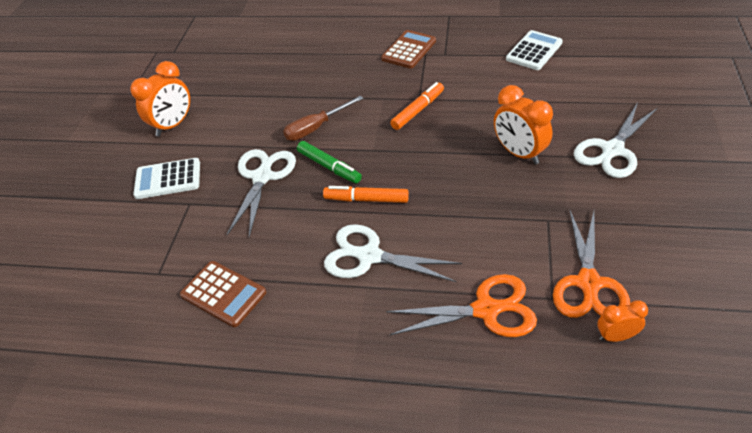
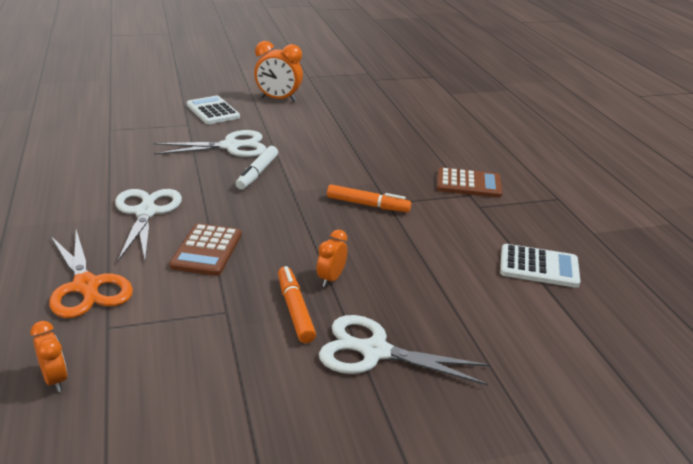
camera: 60 degrees right, 15 degrees down
brown calculator [180,261,266,327] -> brown calculator moved to [169,223,242,276]
brown screwdriver [283,96,363,141] -> none
green marker [297,141,362,183] -> white marker [236,146,278,190]
orange marker [323,186,409,203] -> orange marker moved to [278,266,316,343]
orange clock [494,85,553,164] -> orange clock [317,230,347,287], size x0.57
orange scissors [553,211,630,318] -> none

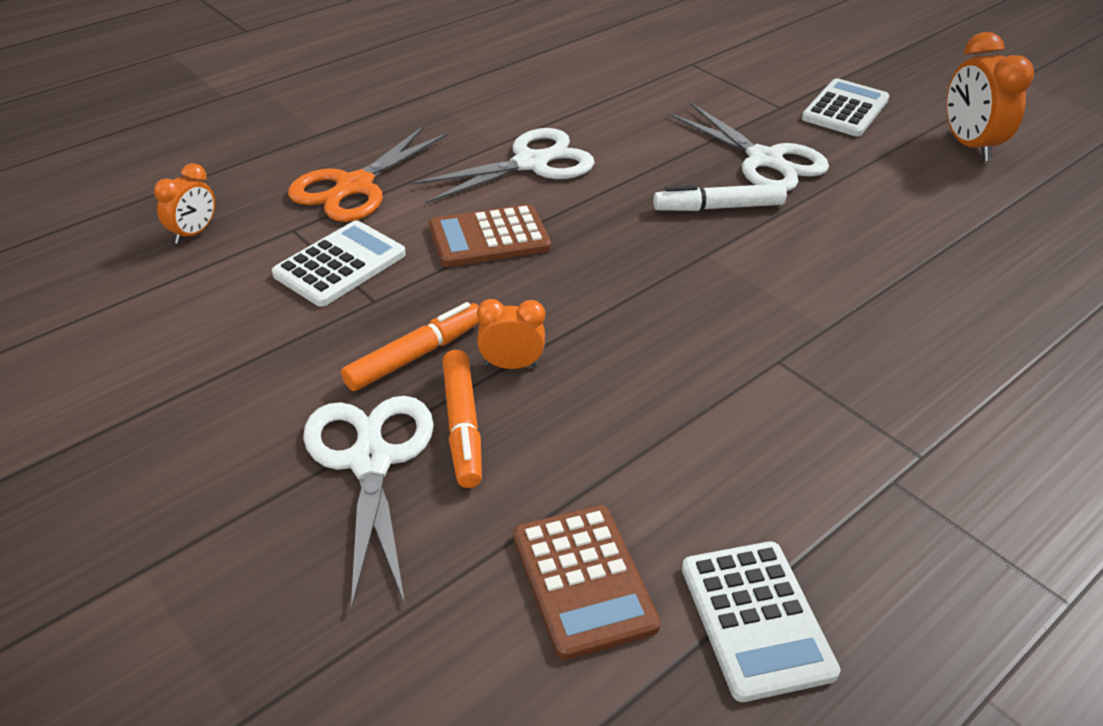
camera: 65 degrees right, 10 degrees up
orange marker [327,184,411,212] -> orange marker moved to [443,350,482,488]
brown calculator [437,167,502,198] -> brown calculator moved to [513,505,661,660]
none -> white calculator [272,220,406,307]

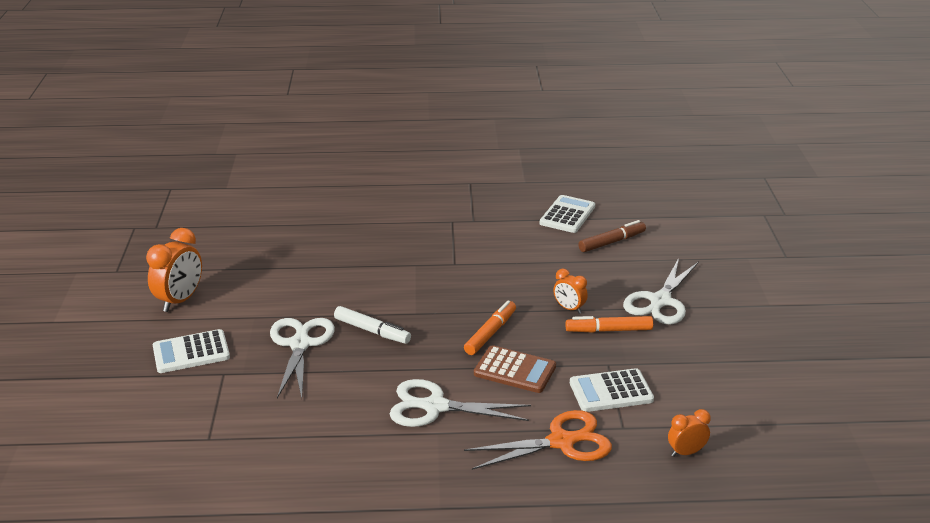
camera: 140 degrees left, 10 degrees down
orange marker [443,350,482,488] -> orange marker moved to [464,300,516,355]
brown calculator [513,505,661,660] -> brown marker [578,220,646,252]

